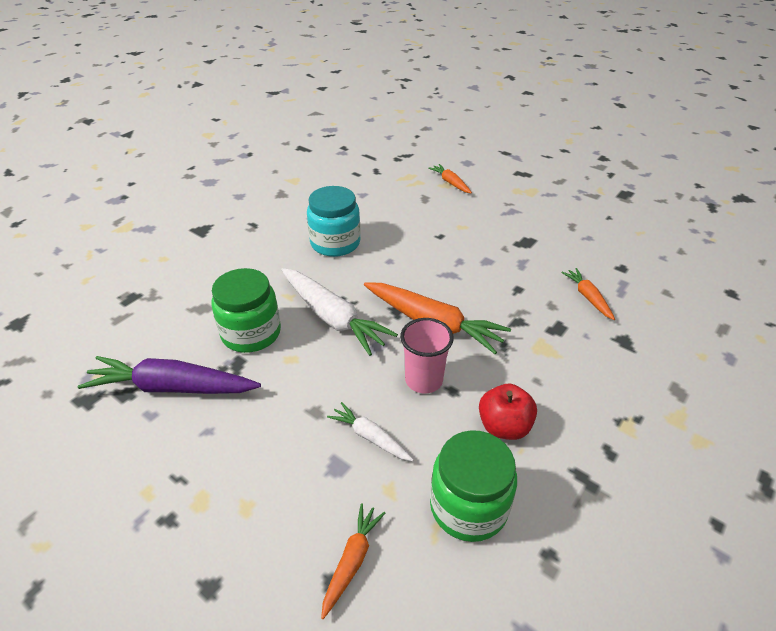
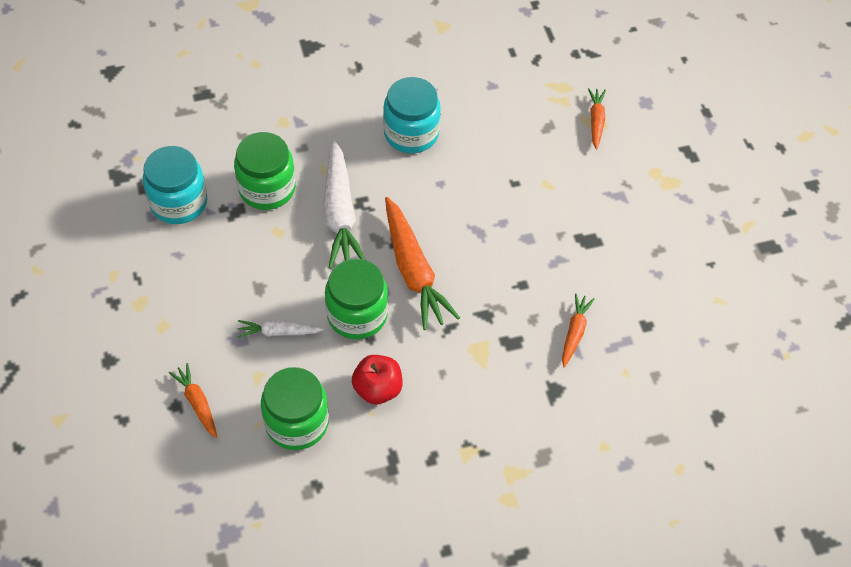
camera: 35 degrees right, 15 degrees up
purple carrot [78,356,261,394] -> turquoise jar [143,146,207,224]
orange carrot [321,503,385,619] -> orange carrot turned 90 degrees counterclockwise [169,363,217,438]
white carrot [327,402,414,461] -> white carrot turned 75 degrees counterclockwise [237,320,324,338]
pink cup [400,318,454,394] -> green jar [325,259,388,339]

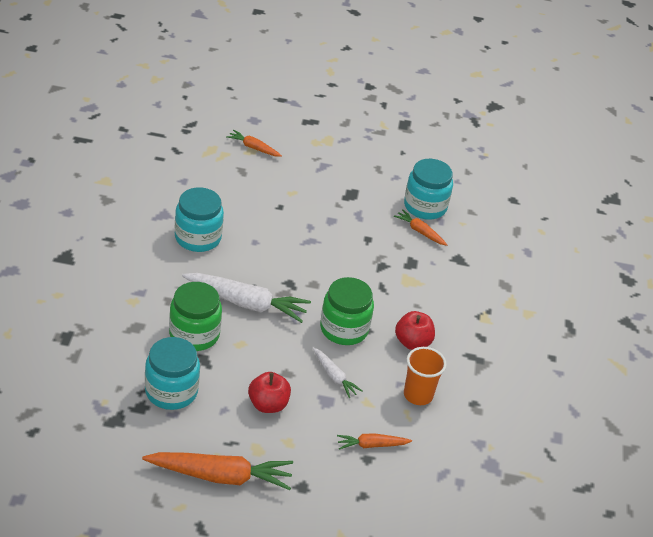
camera: 70 degrees left, 15 degrees down
white carrot [237,320,324,338] -> white carrot turned 60 degrees counterclockwise [313,347,362,398]
green jar [261,367,329,450] -> orange cup [404,347,447,405]
orange carrot [385,197,460,330] -> orange carrot moved to [142,452,293,490]
none -> red apple [248,372,291,413]
none -> turquoise jar [404,159,453,220]

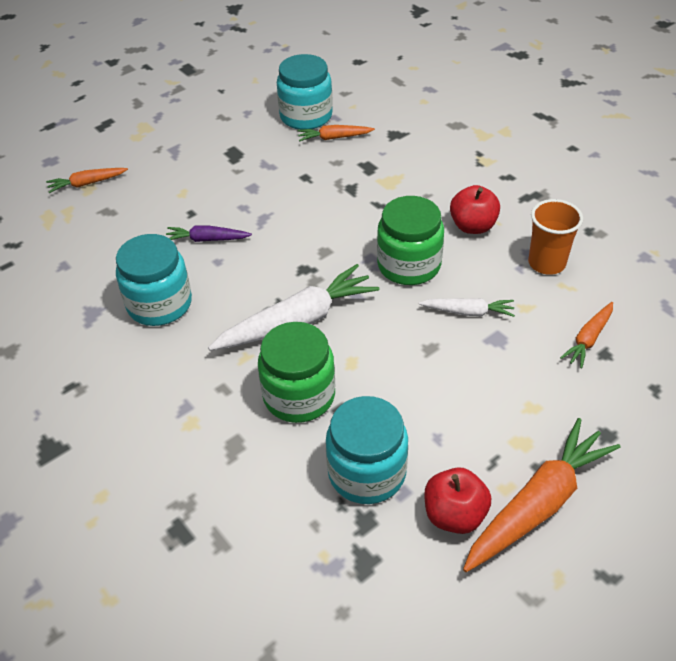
camera: 40 degrees left, 5 degrees up
red apple [248,372,291,413] -> red apple moved to [424,467,491,534]
none -> purple carrot [166,226,252,242]

